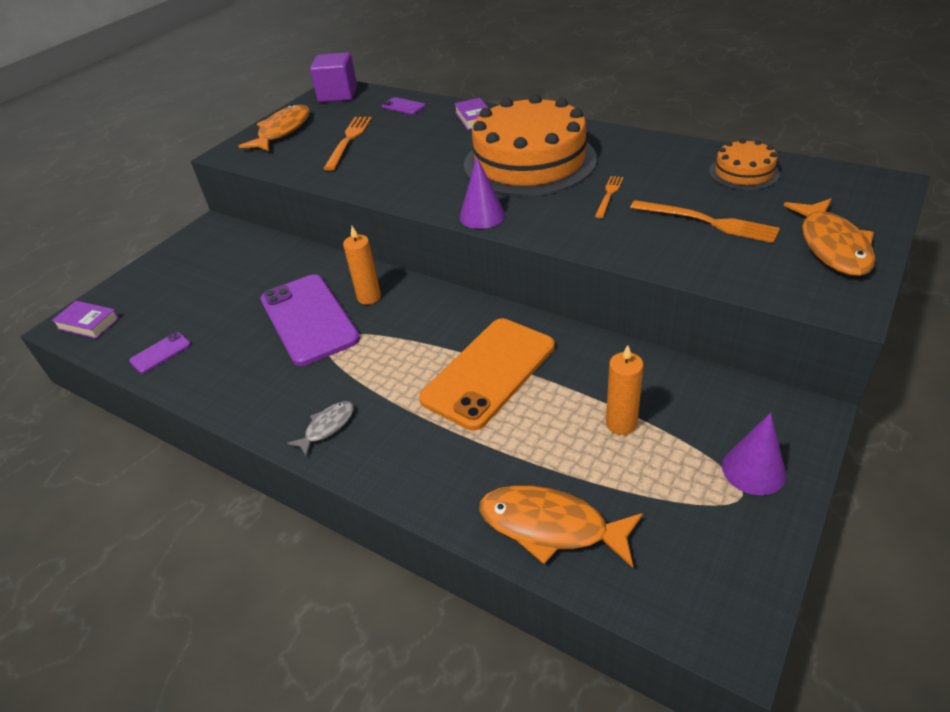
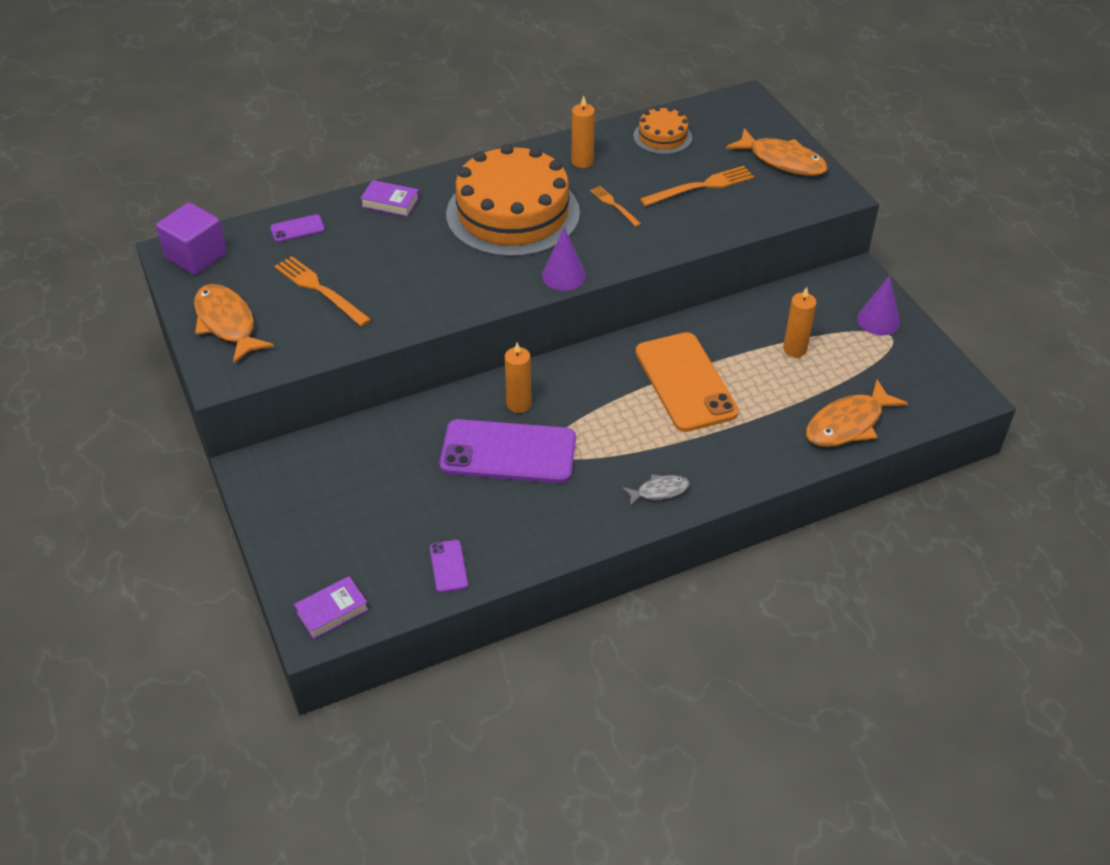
camera: 60 degrees left, 5 degrees up
grey fish [287,401,354,456] -> grey fish turned 90 degrees clockwise [622,474,690,507]
none -> orange candle [571,96,595,168]

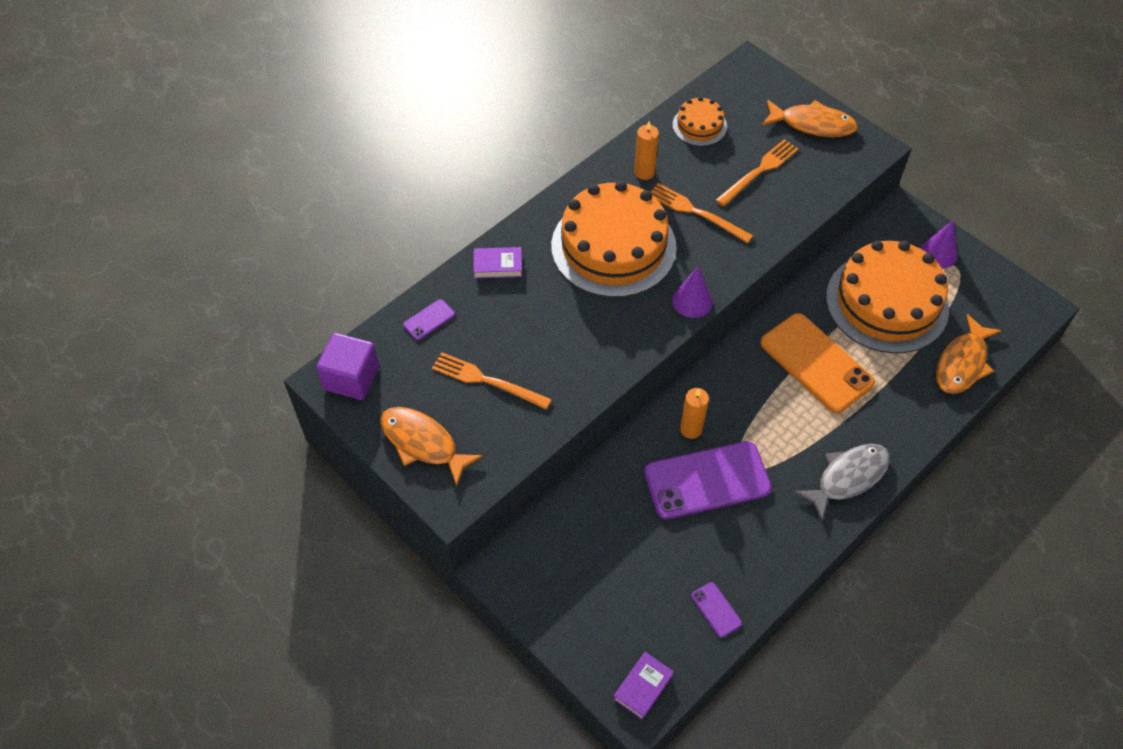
camera: 20 degrees left, 10 degrees up
orange fork [590,186,641,227] -> orange fork [651,183,753,243], size x1.69
grey fish [622,474,690,507] -> grey fish [794,444,890,521], size x1.83
orange candle [783,287,816,357] -> orange cake [826,240,949,354]

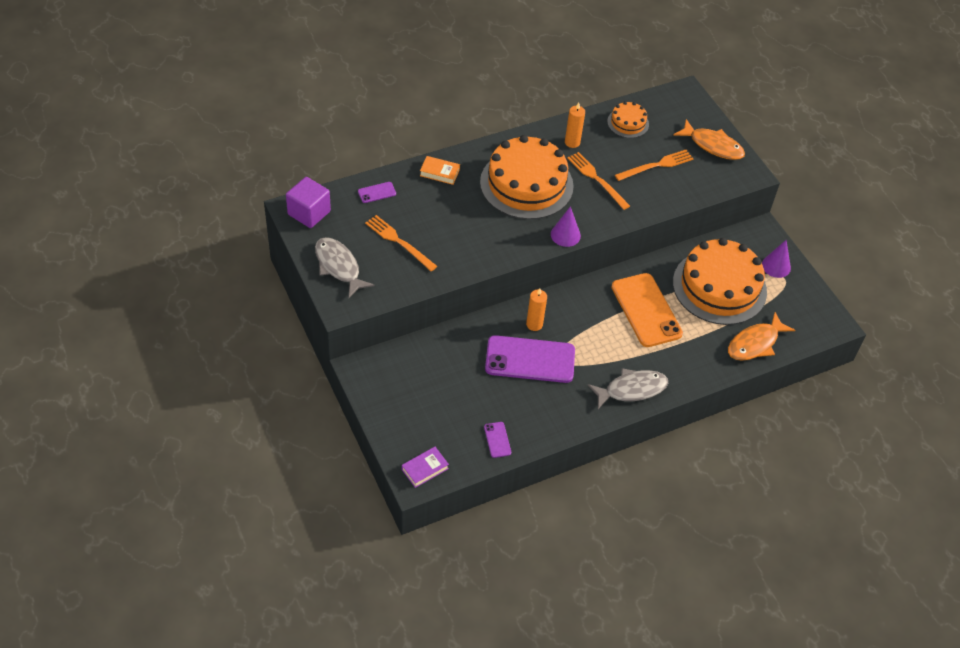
camera: 15 degrees right, 5 degrees down
orange fish [380,407,483,487] -> grey fish [315,237,375,298]
purple book [474,247,522,279] -> orange book [420,156,460,185]

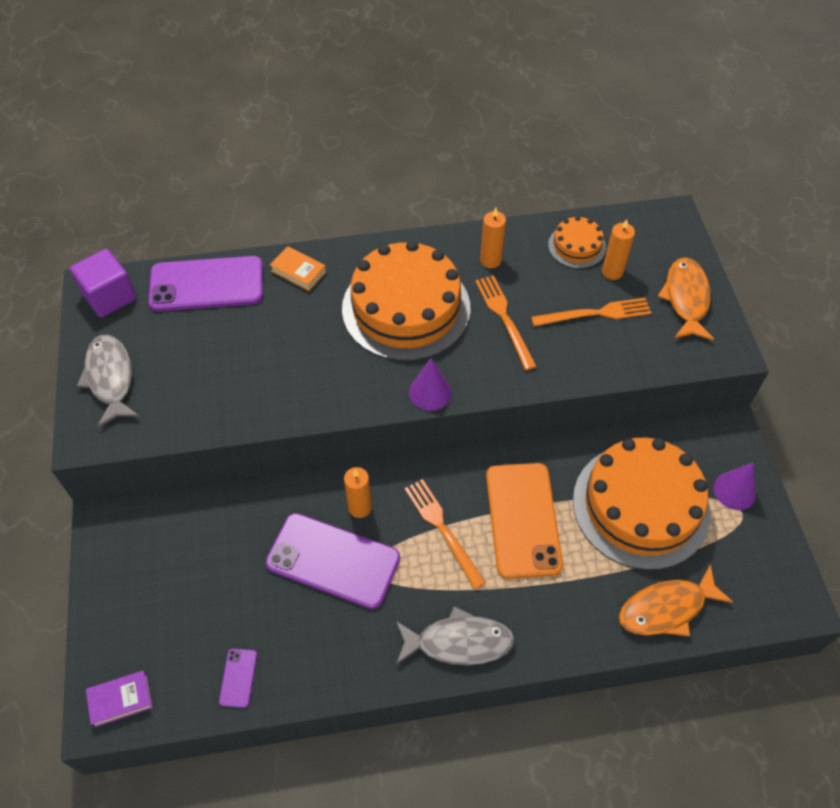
camera: 20 degrees right, 5 degrees up
purple phone [358,182,396,203] -> purple phone [148,256,263,311], size x2.35
orange fork [365,215,437,271] -> orange fork moved to [405,479,486,589]
orange fish [674,119,745,160] -> orange fish turned 135 degrees counterclockwise [658,257,714,341]
none -> orange candle [602,219,635,280]

